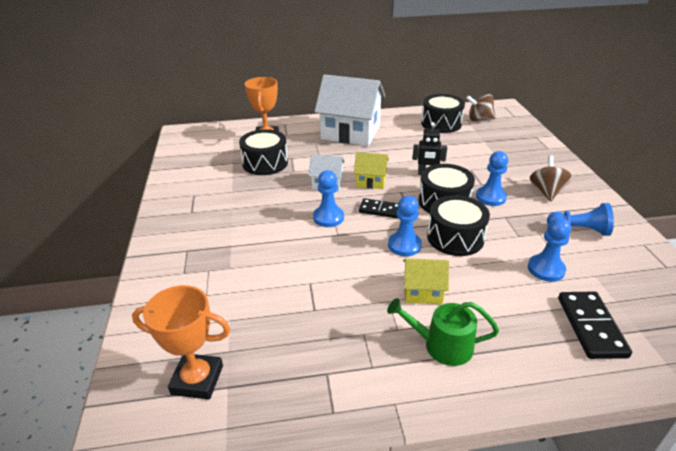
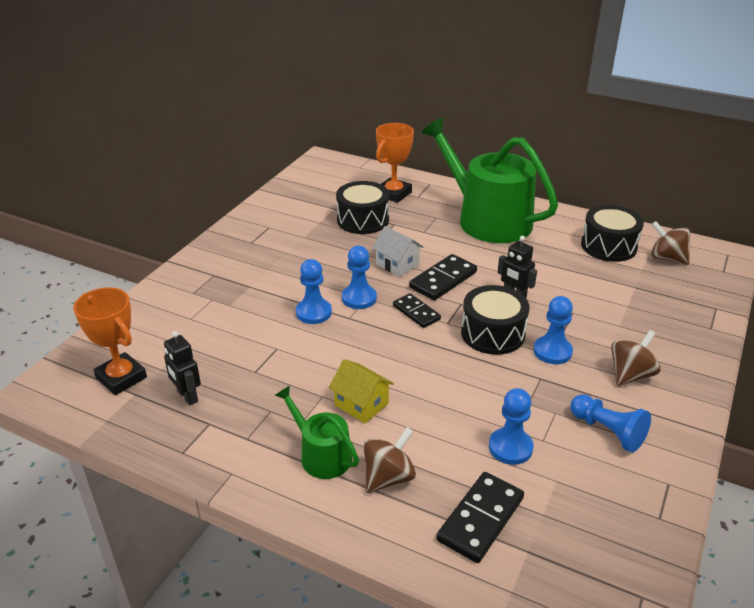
camera: 35 degrees right, 0 degrees up
white house [314,74,386,146] -> green watering can [421,118,558,243]
yellow house [354,152,389,189] -> black domino [409,254,477,300]
blue pawn [388,196,422,256] -> blue pawn moved to [296,259,332,324]
black drum [427,195,490,256] -> none
none -> black robot [164,331,201,406]
none -> brown spinning top [363,427,416,493]

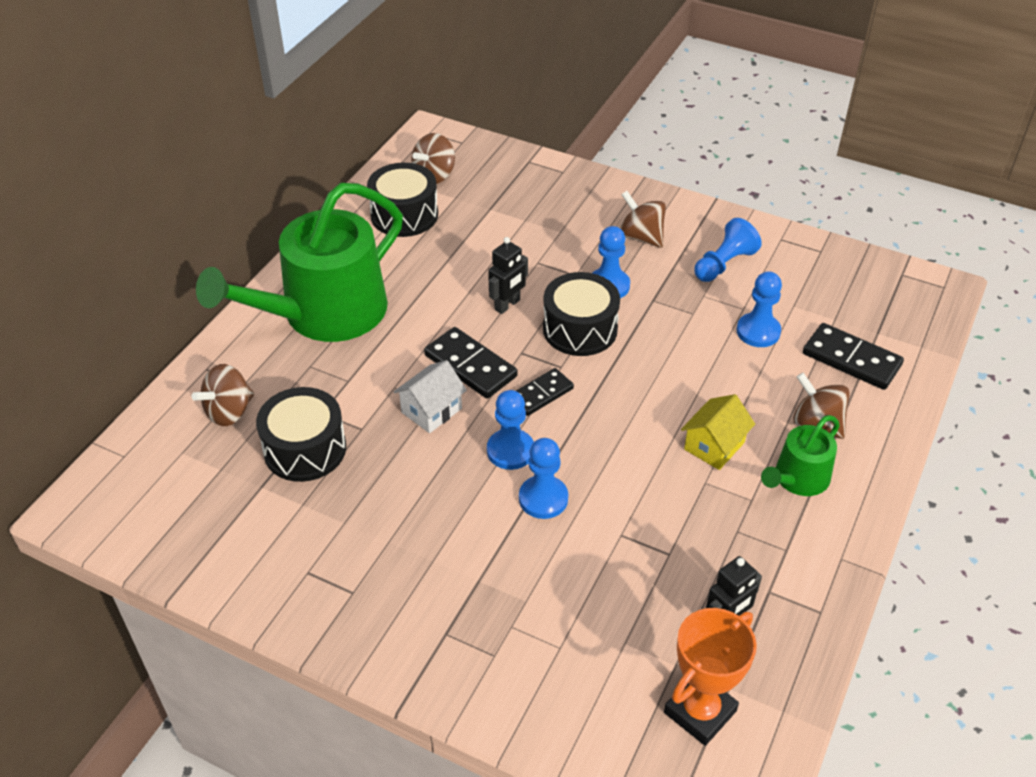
camera: 90 degrees left, 10 degrees up
orange trophy [376,123,414,203] -> brown spinning top [192,364,254,426]

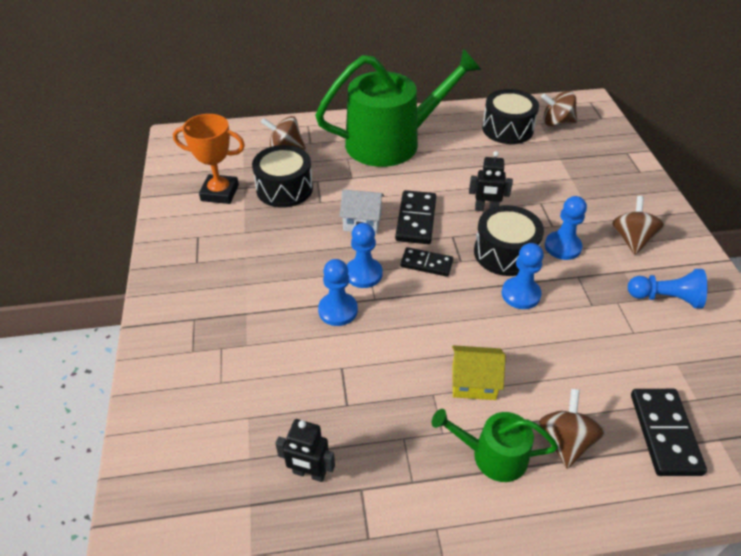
camera: 55 degrees right, 0 degrees up
green watering can [196,183,403,342] -> green watering can turned 150 degrees clockwise [315,49,481,167]
orange trophy [664,608,757,746] -> orange trophy moved to [173,114,245,204]
blue pawn [737,271,782,347] -> blue pawn moved to [502,243,544,309]

